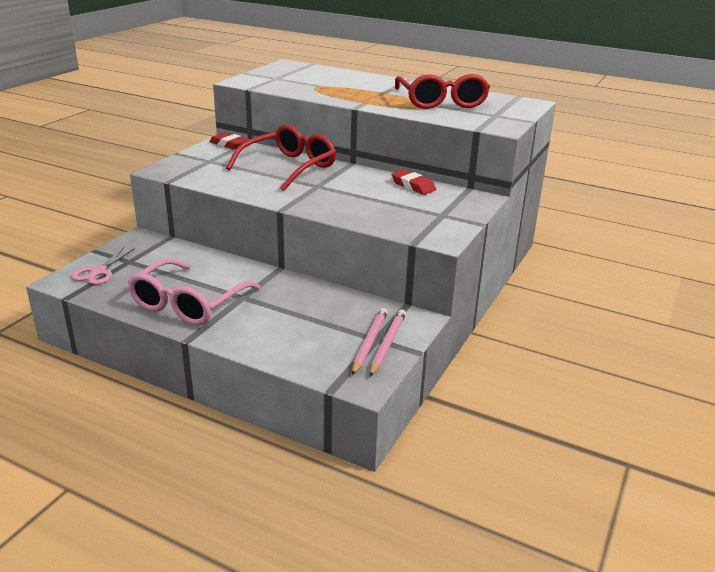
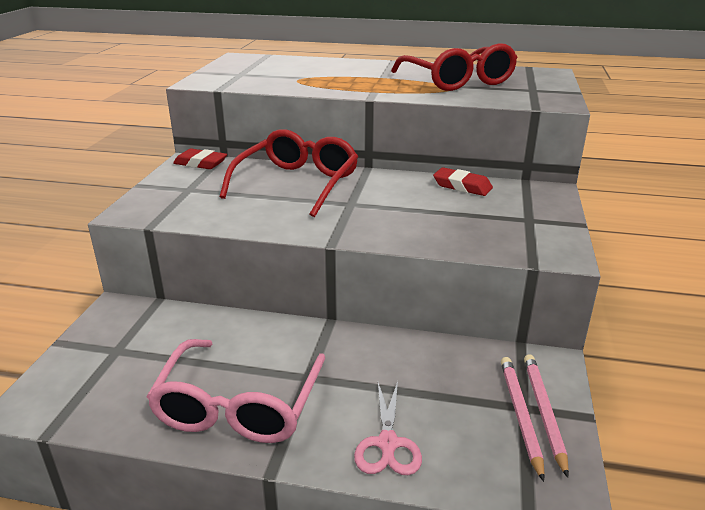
camera: 15 degrees left, 0 degrees up
pink scissors [72,247,135,284] -> pink scissors moved to [354,381,422,475]

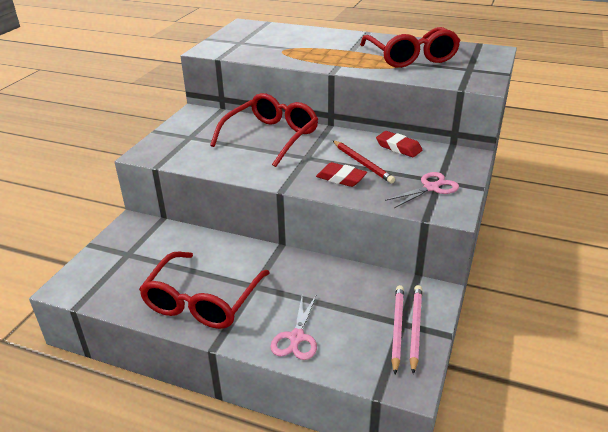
camera: 10 degrees right, 5 degrees up
pink glasses [147,339,326,443] -> red glasses [139,252,269,329]
red eraser [173,148,227,169] -> red eraser moved to [316,162,367,187]
none -> red pencil [332,140,395,184]
none -> pink scissors [385,172,459,208]

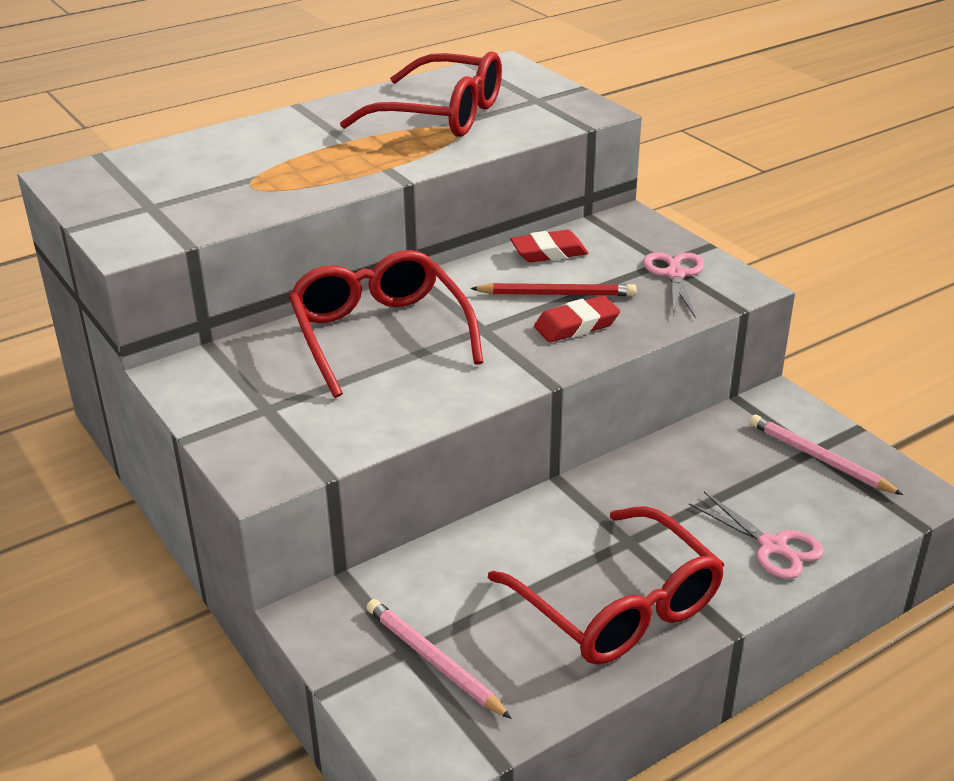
camera: 55 degrees left, 0 degrees up
pink pencil [410,285,422,374] -> pink pencil moved to [366,599,512,719]

